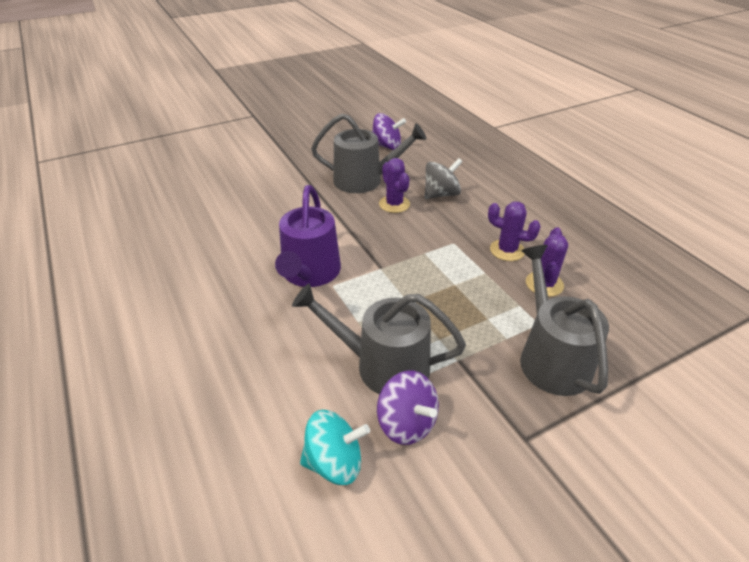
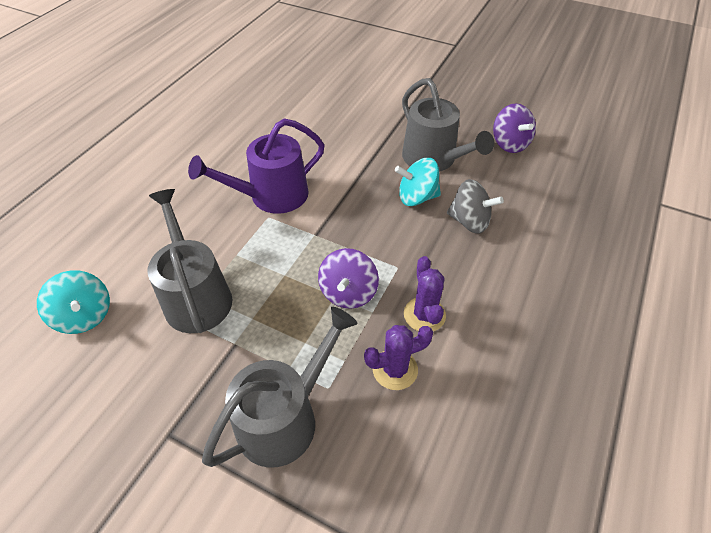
camera: 55 degrees right, 10 degrees up
purple spinning top [377,371,439,445] -> purple spinning top moved to [318,248,379,309]
purple cactus [379,158,410,213] -> turquoise spinning top [395,158,441,206]

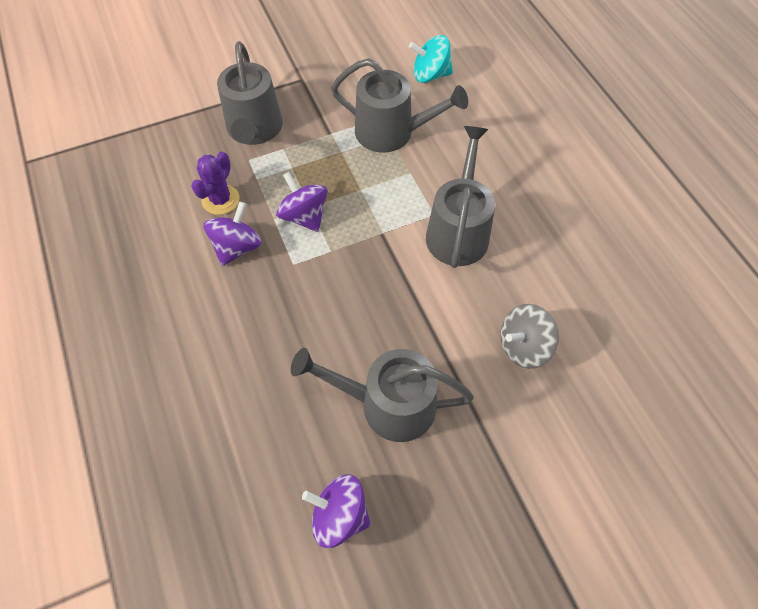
camera: 130 degrees right, 10 degrees up
purple watering can [188,118,325,214] -> grey watering can [426,126,495,268]
turquoise spinning top [395,158,441,206] -> none
purple cactus [404,256,446,331] -> purple spinning top [203,202,261,266]
grey spinning top [447,179,504,234] -> grey spinning top moved to [501,304,559,369]

